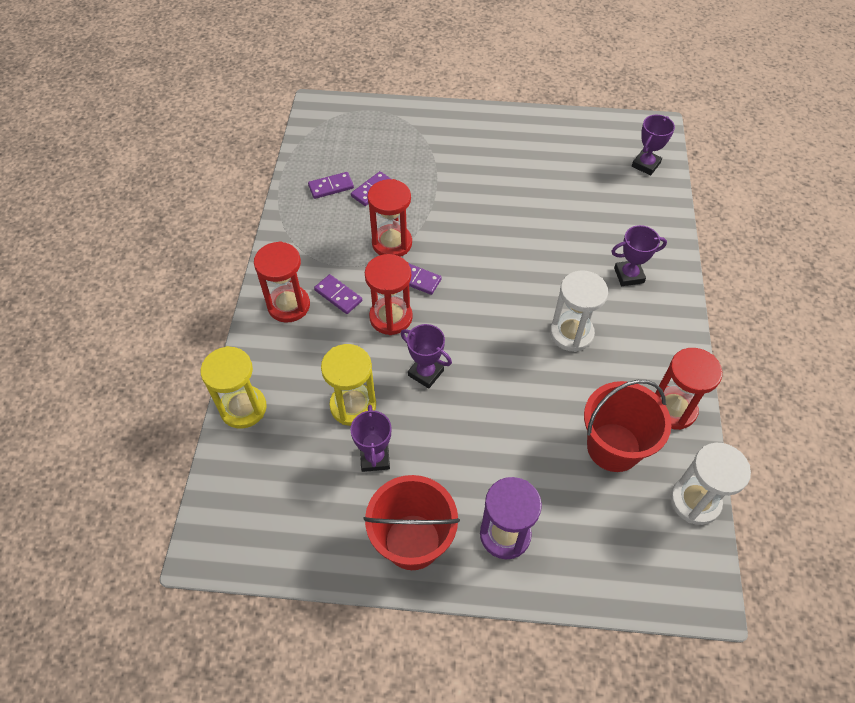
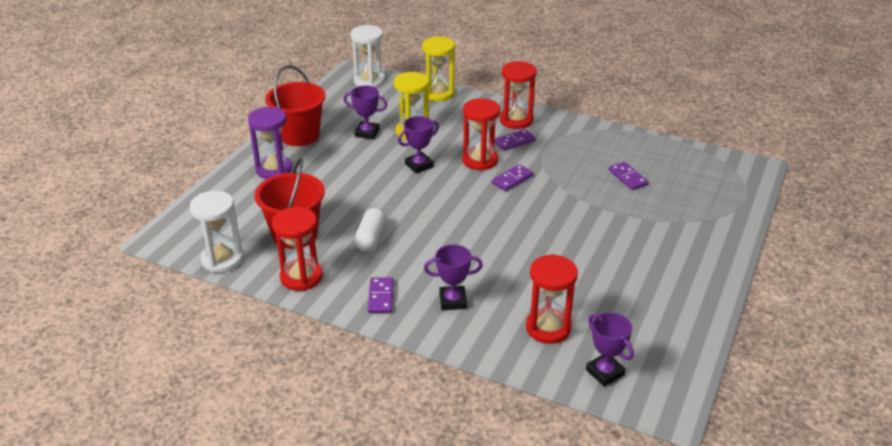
camera: 110 degrees right, 20 degrees down
purple domino [308,172,354,199] -> purple domino moved to [368,277,394,313]
red hourglass [367,179,412,257] -> red hourglass moved to [526,254,578,344]
white hourglass [550,270,608,352] -> white hourglass moved to [351,25,385,88]
purple trophy [611,225,667,286] -> purple trophy turned 75 degrees clockwise [424,244,483,310]
none -> white capsule [354,208,386,252]

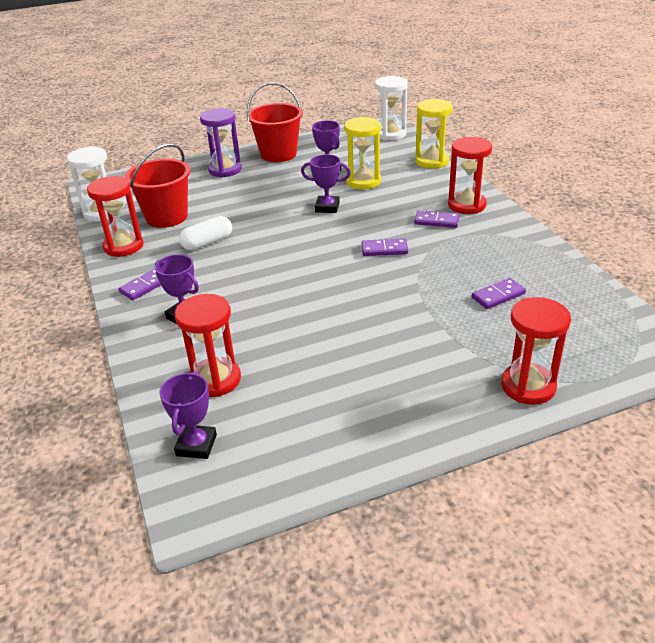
camera: 45 degrees right, 0 degrees up
red hourglass [462,98,500,171] -> red hourglass moved to [501,297,571,405]
purple domino [609,162,648,190] -> purple domino turned 45 degrees clockwise [472,278,526,309]

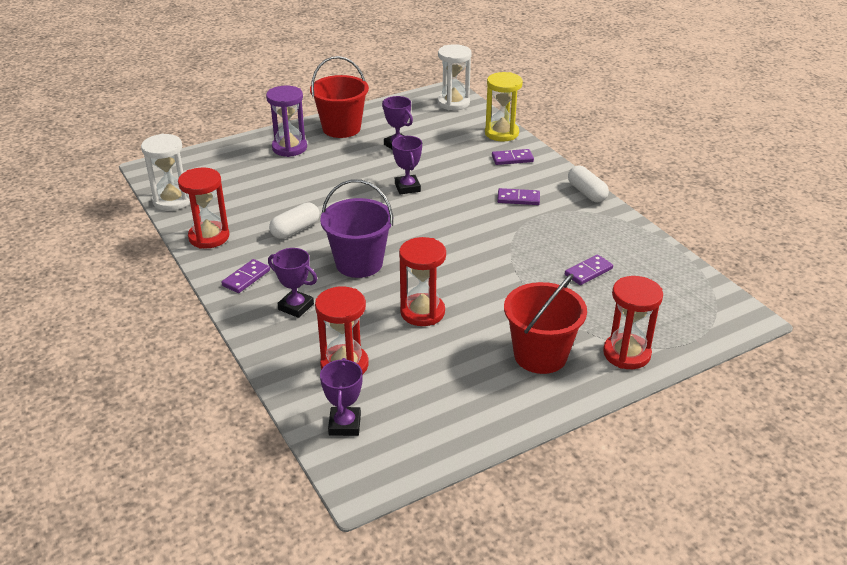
camera: 10 degrees left, 0 degrees up
red bucket [125,144,191,228] -> red bucket moved to [504,274,587,374]
purple trophy [301,154,351,213] -> purple trophy turned 75 degrees clockwise [392,136,422,195]
yellow hourglass [344,117,381,189] -> none
purple domino [362,238,408,256] -> purple domino moved to [492,149,534,165]
red hourglass [448,137,492,214] -> red hourglass moved to [399,237,446,326]
none -> purple bucket [320,179,393,278]
none -> white capsule [568,166,609,202]

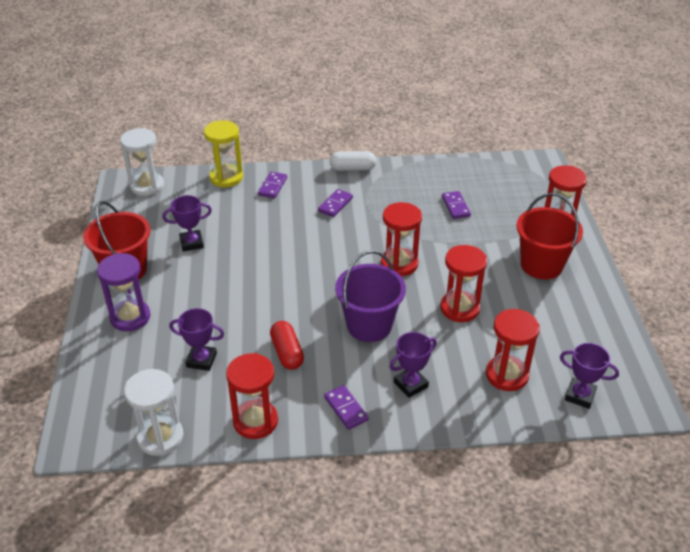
camera: 65 degrees left, 5 degrees up
white capsule [269,203,320,239] -> red capsule [270,321,304,370]
purple trophy [392,136,422,195] -> purple trophy moved to [169,308,224,371]
none -> red hourglass [381,202,422,276]

